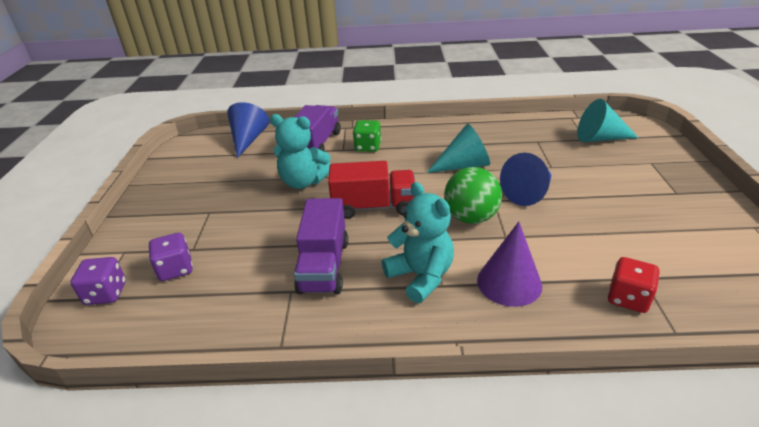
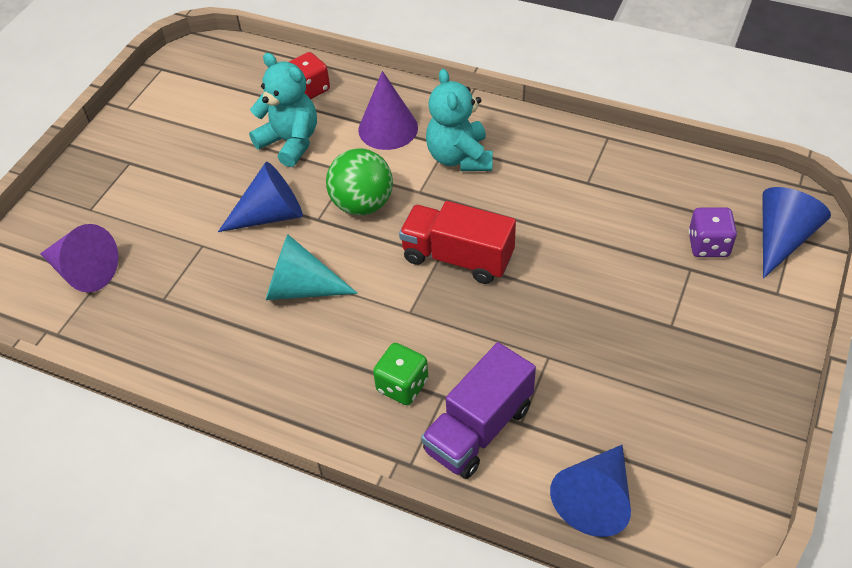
camera: 155 degrees left, 15 degrees up
purple dice [70,257,126,305] -> blue cone [762,187,831,278]
turquoise teddy bear [270,114,331,189] -> turquoise teddy bear moved to [249,53,317,167]
purple truck [294,198,348,294] -> none
turquoise cone [577,99,639,142] -> purple cone [40,224,118,292]

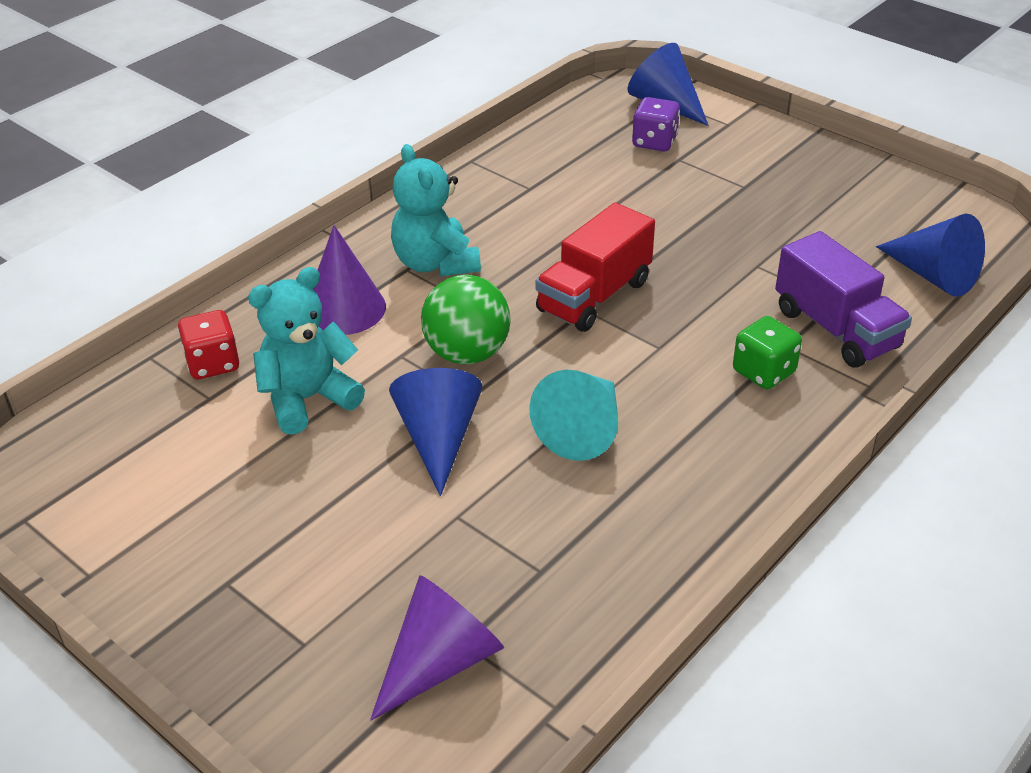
camera: 75 degrees left, 10 degrees down
turquoise teddy bear [426,69,493,171] -> turquoise teddy bear turned 60 degrees clockwise [391,144,481,276]

